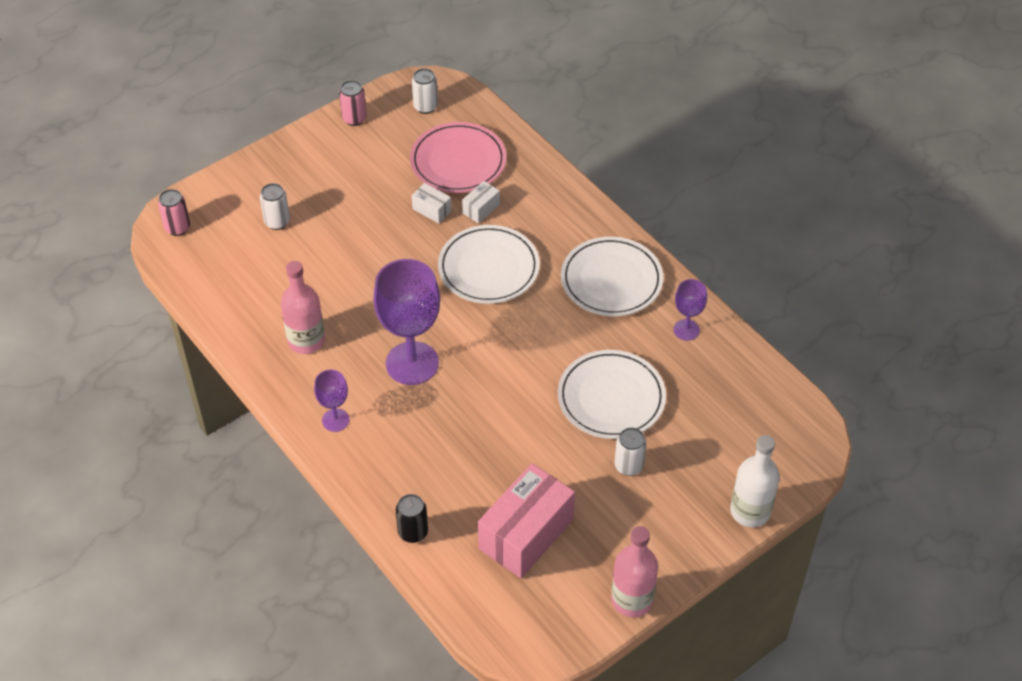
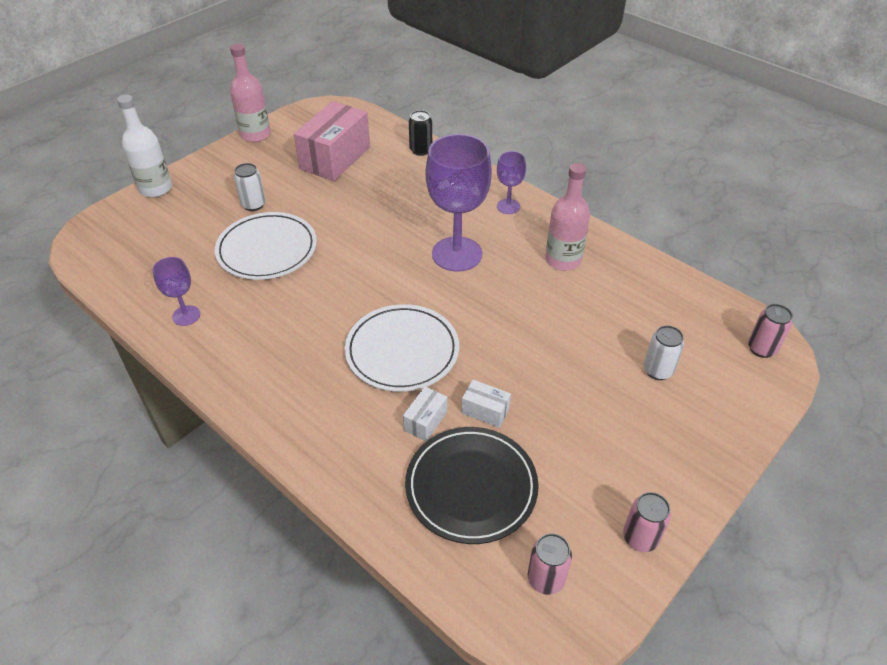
camera: 170 degrees right, 5 degrees down
pink plate [410,122,506,193] -> black plate [405,427,539,544]
white can [412,68,438,114] -> pink can [528,533,572,595]
white plate [561,237,663,316] -> none

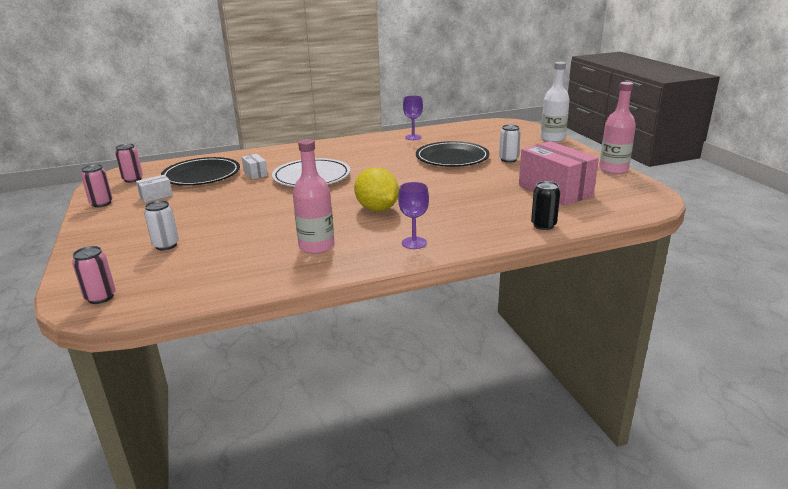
camera: 120 degrees right, 20 degrees down
white plate [215,212,317,280] -> black plate [416,141,489,167]
purple goblet [425,134,492,272] -> yellow lemon [354,167,399,211]
white box [462,380,511,428] -> white box moved to [136,175,173,202]

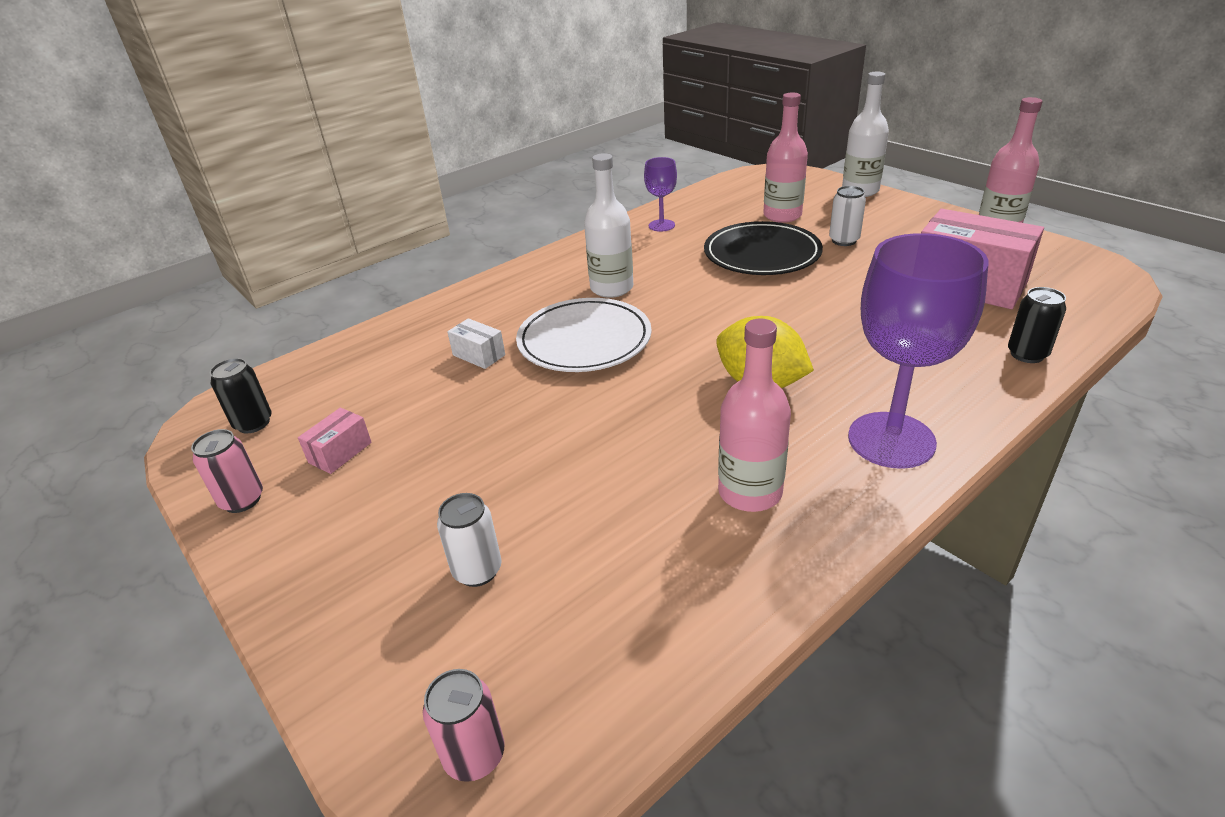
camera: 20 degrees left, 10 degrees up
pink can [115,143,143,183] -> black can [210,358,272,433]
white box [136,175,173,202] -> pink box [298,408,372,474]
black plate [161,157,240,185] -> none
purple goblet [398,182,429,249] -> purple goblet [848,233,988,469], size x2.00
none -> white bottle [584,153,633,298]
none -> pink bottle [763,92,808,223]

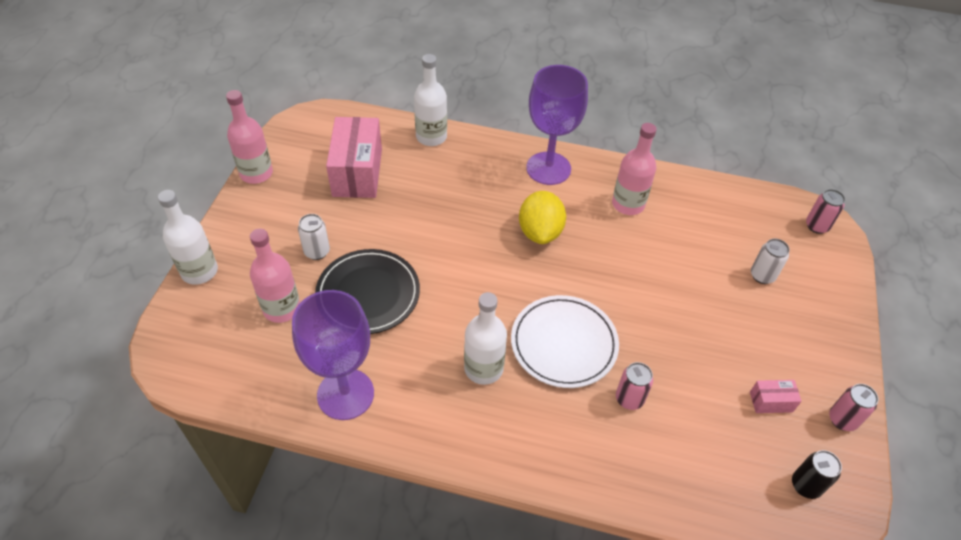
camera: 130 degrees left, 15 degrees up
white box [447,318,505,369] -> pink can [616,362,653,410]
purple goblet [644,157,677,232] -> purple goblet [292,290,374,420], size x2.00
black can [1008,287,1066,363] -> white bottle [414,54,447,146]

